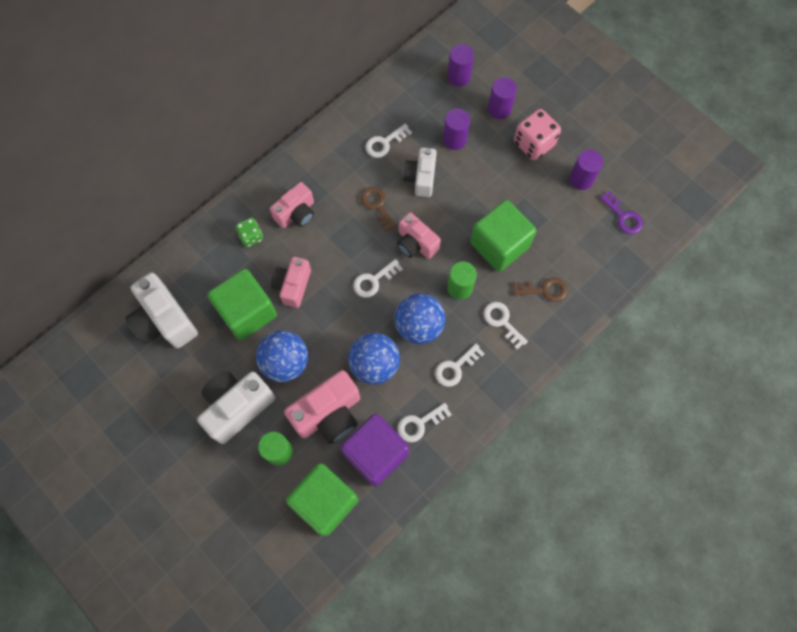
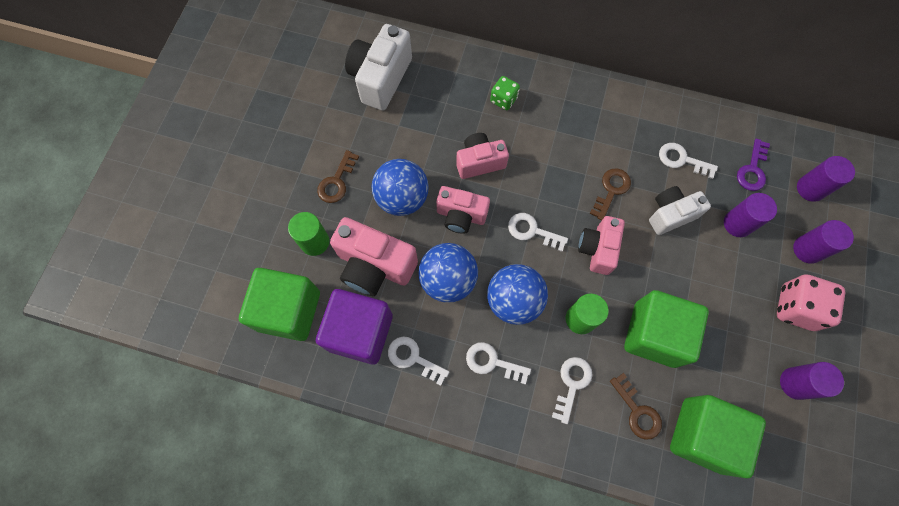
camera: 60 degrees right, 0 degrees up
white camera [197,371,275,444] -> brown key [317,150,359,203]
green cube [207,269,277,340] -> green cube moved to [670,395,766,479]
pink camera [270,182,314,228] -> pink camera moved to [436,186,490,234]
purple key [600,190,643,234] -> purple key moved to [737,139,770,191]

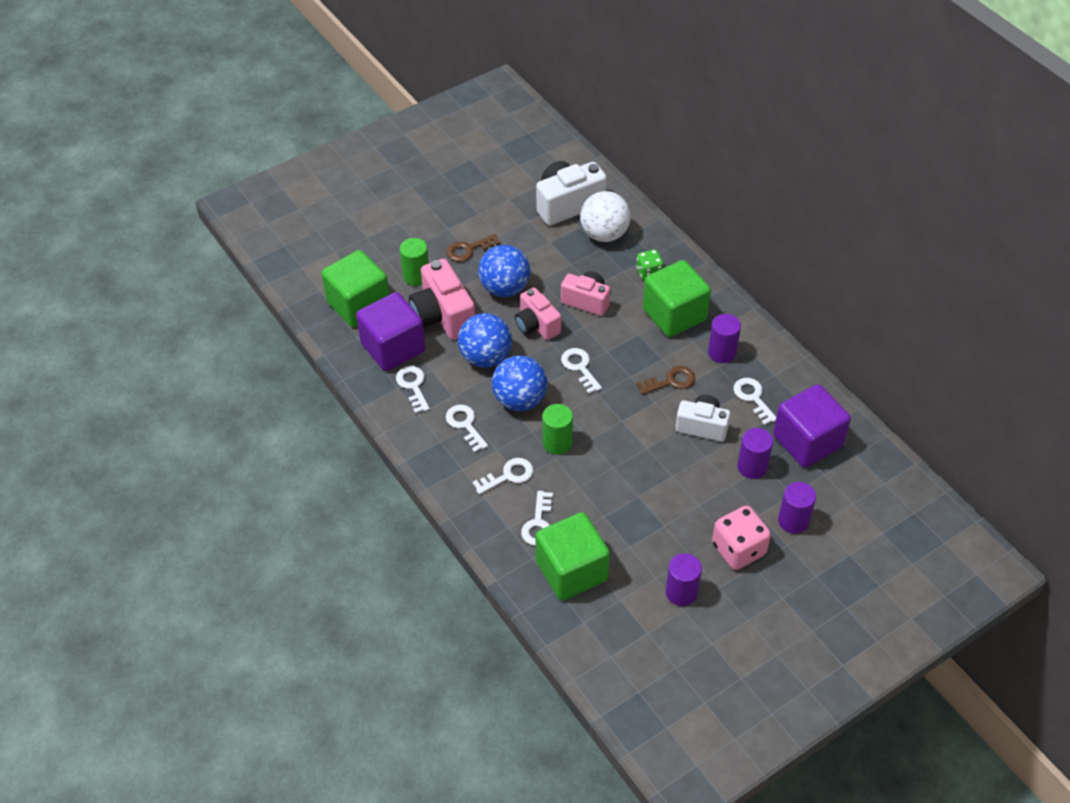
camera: 40 degrees right, 20 degrees down
pink camera [578,216,625,275] -> none
brown key [610,373,662,440] -> white key [521,491,553,546]
green cube [624,290,709,368] -> green cube moved to [643,260,711,337]
purple key [737,139,770,191] -> purple cube [773,384,851,468]
purple cylinder [797,156,855,202] -> purple cylinder moved to [708,314,741,363]
none -> white ball [580,191,631,242]

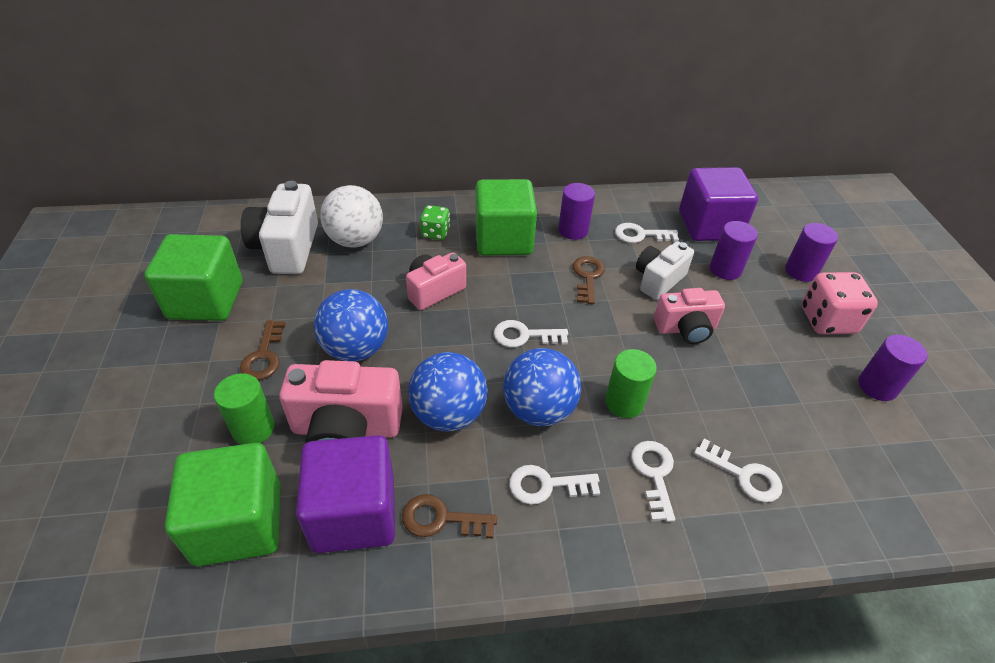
camera: 65 degrees left, 5 degrees down
white key [396,366,430,414] -> brown key [402,494,497,538]
pink camera [515,288,561,340] -> pink camera moved to [654,288,725,344]
green cube [535,512,610,600] -> green cube moved to [144,234,242,321]

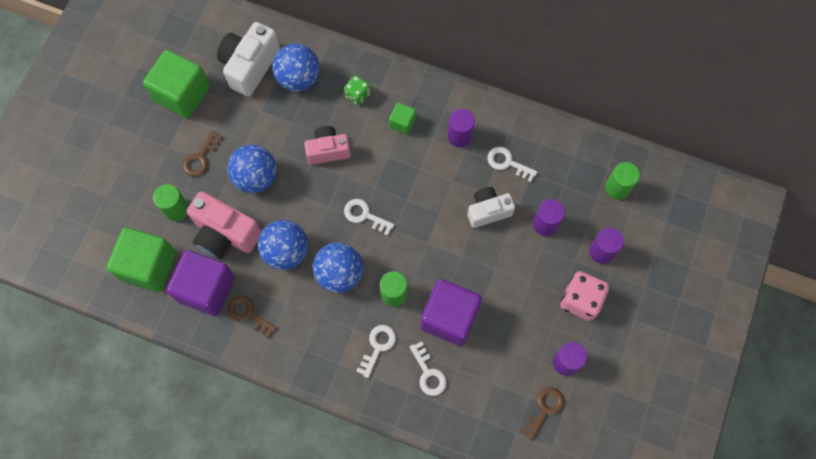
camera: 30 degrees right, 25 degrees up
white ball [320,185,383,248] -> blue ball [273,44,320,91]
green cube [475,179,537,256] -> green cube [389,102,416,135], size x0.49
white key [509,465,600,505] -> none
brown key [573,256,605,304] -> brown key moved to [521,387,565,440]
pink camera [654,288,725,344] -> none
purple cube [679,167,758,241] -> purple cube moved to [421,279,482,346]
none -> green cylinder [605,162,640,200]

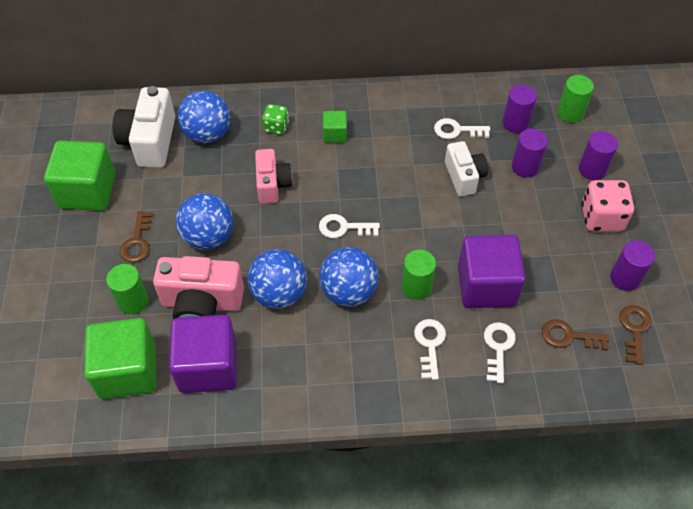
camera: 25 degrees left, 15 degrees down
brown key [227,296,277,338] -> brown key moved to [542,319,609,350]
pink camera [304,126,351,165] -> pink camera turned 120 degrees clockwise [255,149,293,204]
white key [410,341,447,396] -> white key turned 120 degrees counterclockwise [484,322,516,384]
purple cylinder [448,109,475,147] -> purple cylinder moved to [503,85,537,133]
white camera [467,187,515,228] -> white camera turned 120 degrees clockwise [445,141,488,196]

